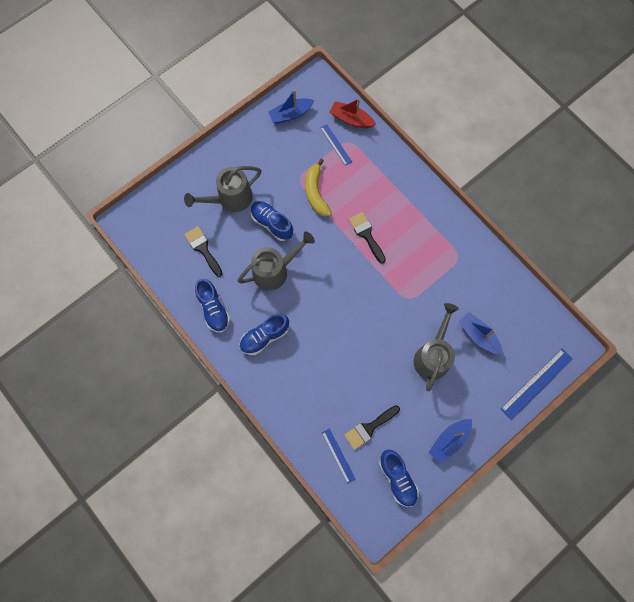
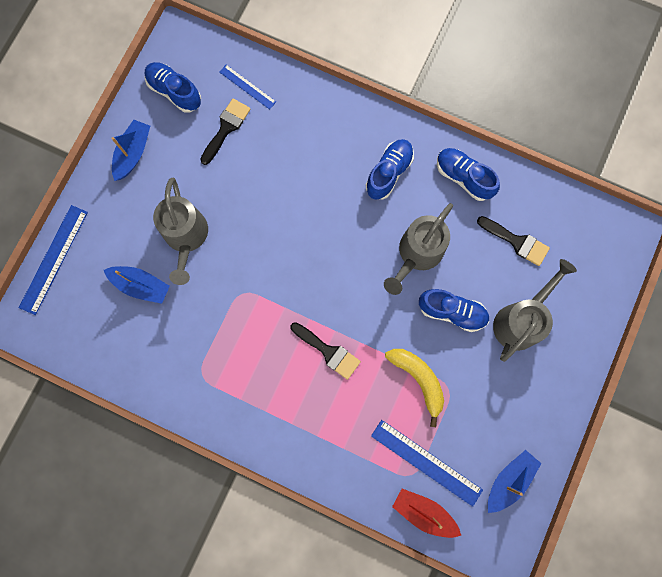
camera: 155 degrees right, 5 degrees up
blue ruler [320,124,352,166] -> blue ruler [371,420,483,507], size x1.67
red boat [330,99,376,128] -> red boat turned 150 degrees counterclockwise [392,489,461,538]

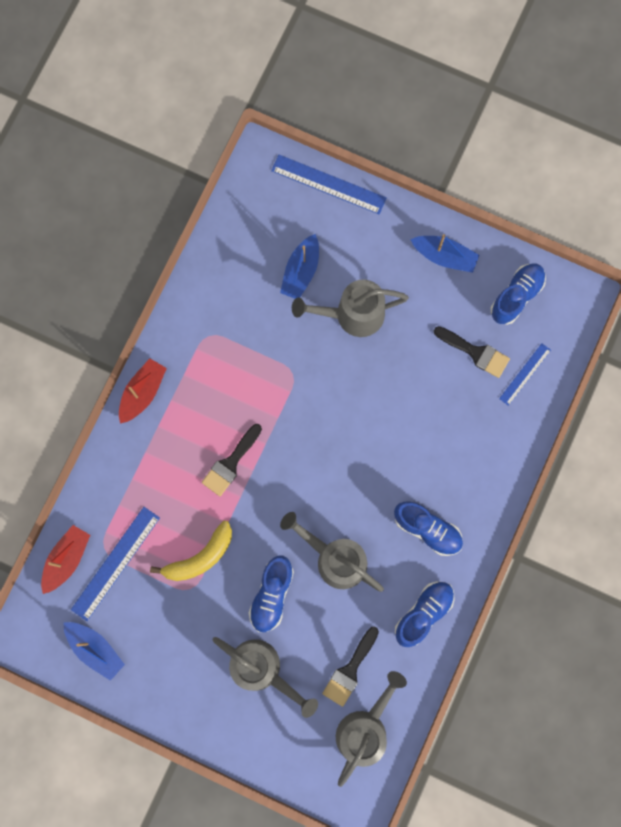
camera: 90 degrees right, 0 degrees up
none -> red boat [119,358,167,424]
none -> grey watering can [336,671,407,787]

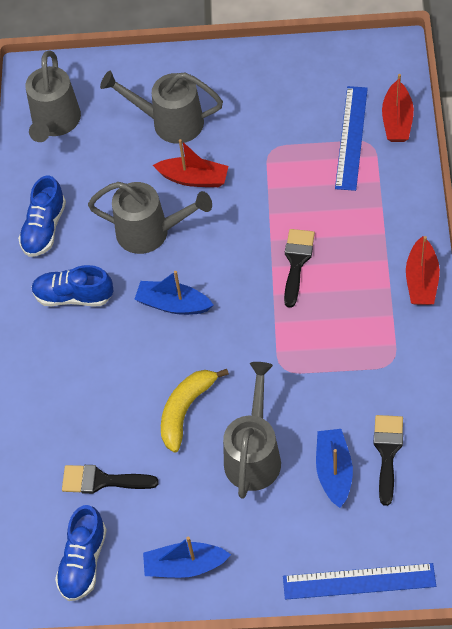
camera: 160 degrees right, 20 degrees down
blue boat [63,622,125,681] -> blue boat moved to [134,271,213,315]
yellow banana [150,521,232,581] -> yellow banana moved to [161,369,229,452]
blue shoe [249,555,294,632] -> red boat [153,139,229,187]
grey watering can [292,280,409,337] -> grey watering can turned 45 degrees counterclockwise [223,362,281,499]
black brush [322,626,379,707] -> black brush moved to [373,415,403,506]
blue ruler [499,343,551,406] -> none

